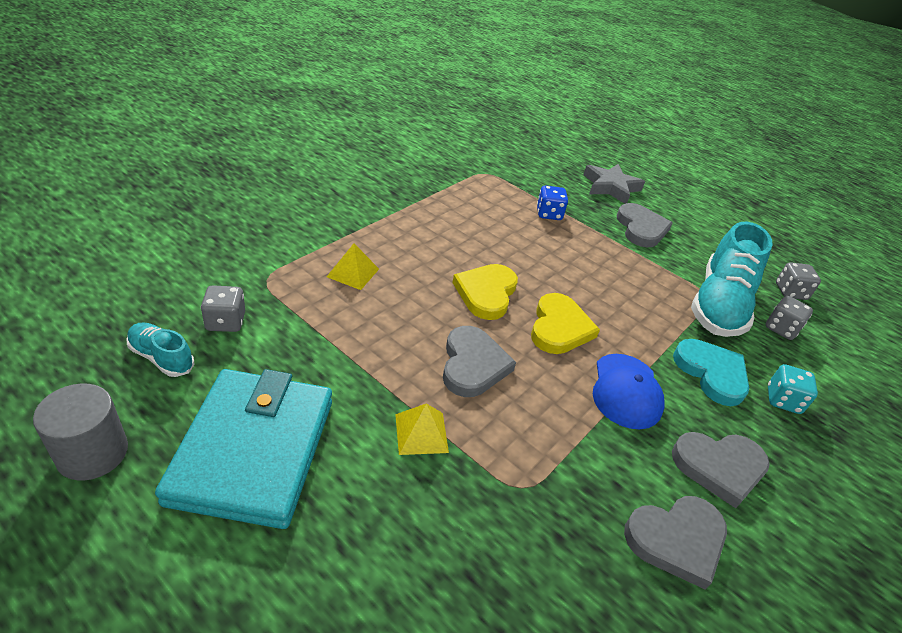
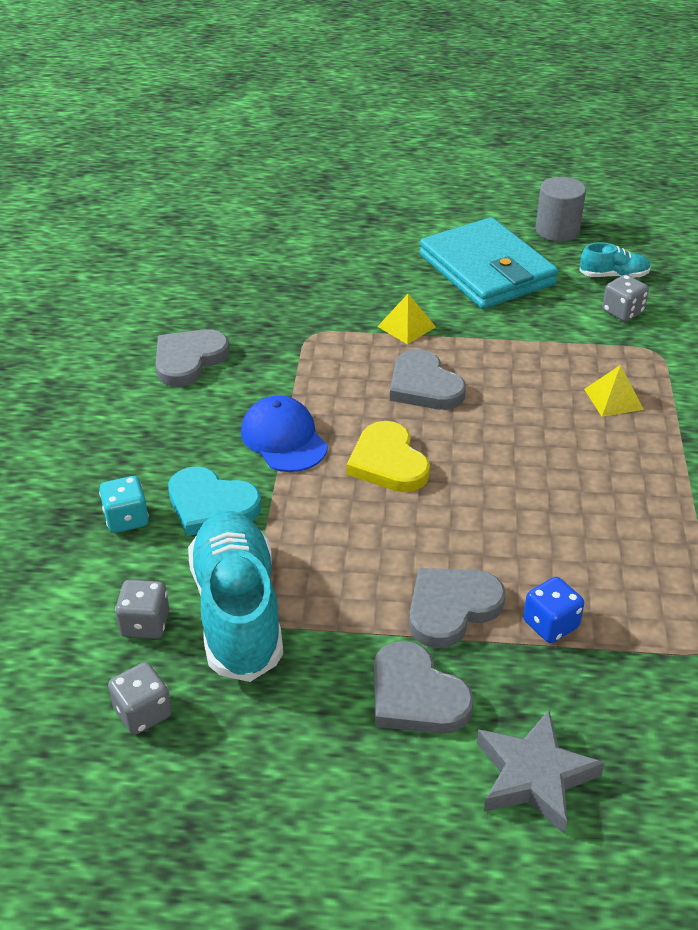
camera: 150 degrees right, 0 degrees up
yellow heart [452,264,518,320] -> none
grey heart [672,432,770,508] -> grey heart moved to [409,568,506,648]

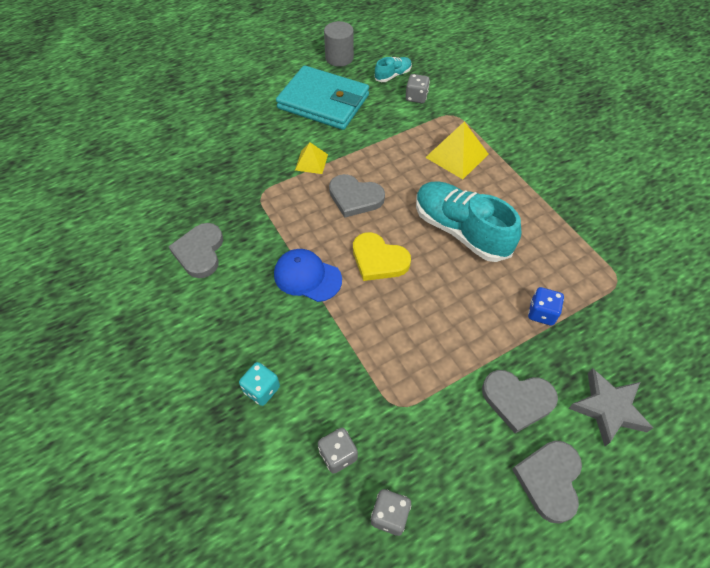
camera: 35 degrees left, 15 degrees up
turquoise heart [168,466,261,536] -> none
turquoise shoe [188,511,283,682] -> turquoise shoe moved to [416,181,521,262]
grey heart [409,568,506,648] -> grey heart moved to [512,441,582,524]
yellow pyramid [584,365,644,417] -> yellow pyramid [425,122,489,179], size x1.65

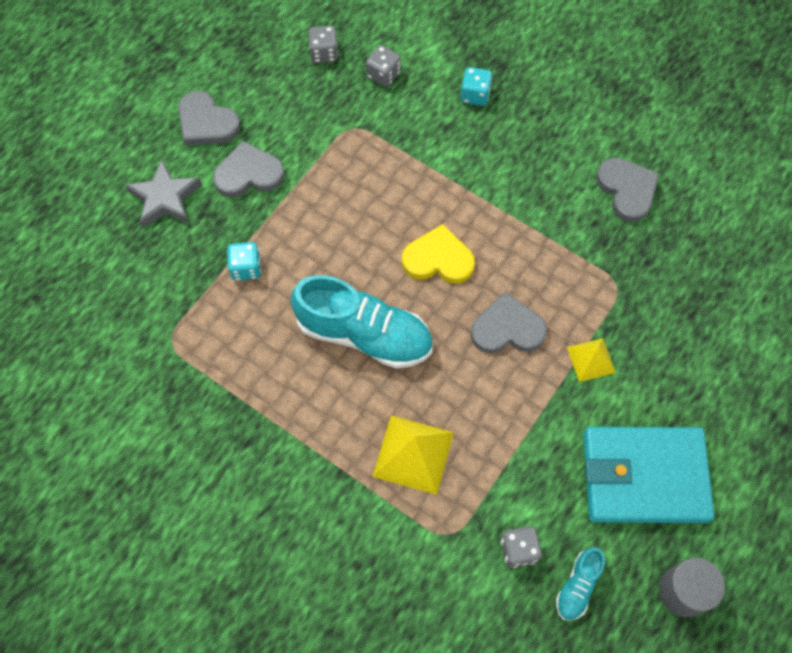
camera: 155 degrees right, 10 degrees up
blue cap [274,249,342,302] -> none
grey heart [512,441,582,524] -> grey heart turned 135 degrees clockwise [178,91,241,145]
blue dice [528,287,564,326] -> turquoise dice [227,242,261,281]

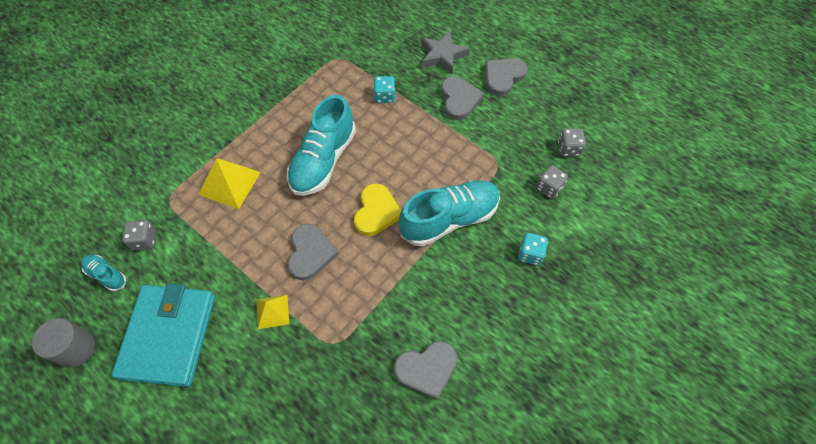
camera: 95 degrees right, 5 degrees down
none -> turquoise shoe [399,180,500,247]

